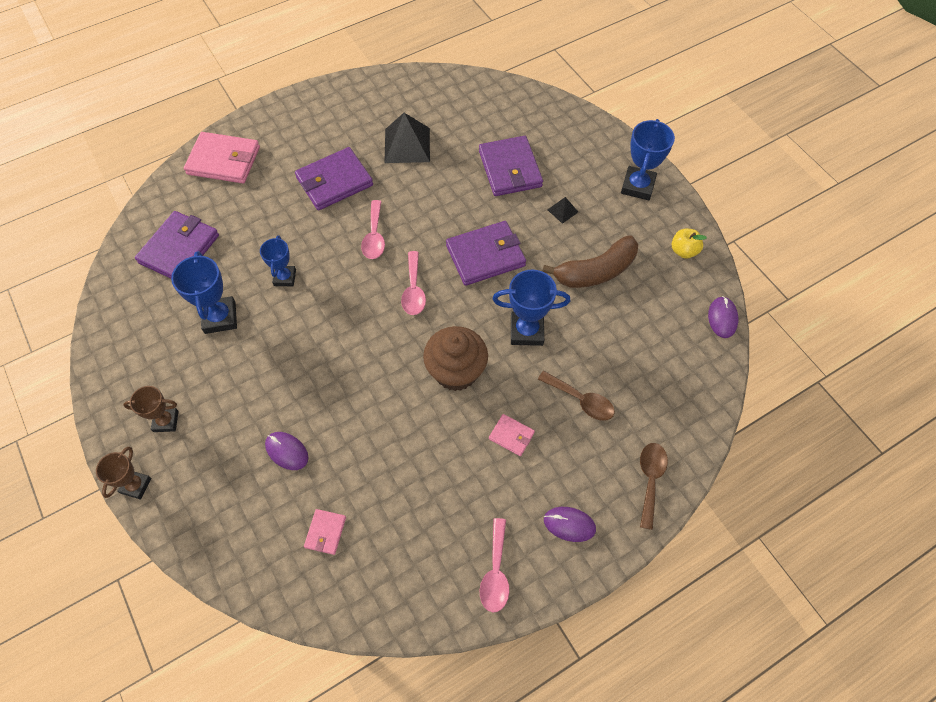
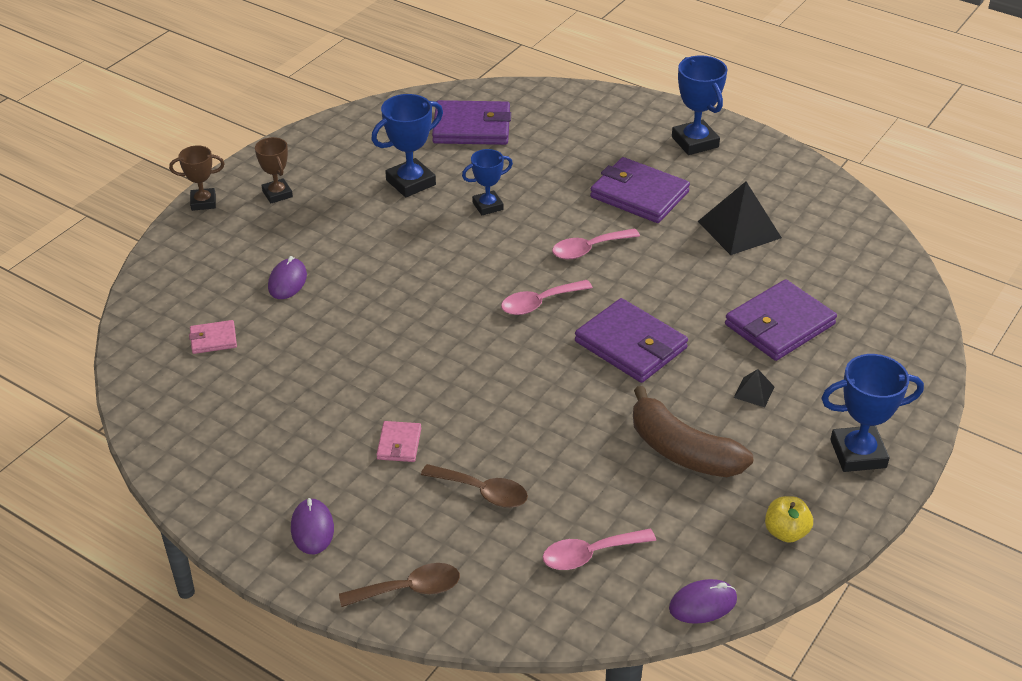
camera: 65 degrees right, 20 degrees down
pink wallet [184,132,260,183] -> none
brown cupcake [423,326,488,391] -> none
pink spoon [480,518,509,612] -> pink spoon moved to [543,529,656,570]
blue trophy [492,269,570,346] -> blue trophy moved to [672,55,727,155]
brown spoon [538,371,615,421] -> brown spoon turned 75 degrees counterclockwise [421,464,528,508]

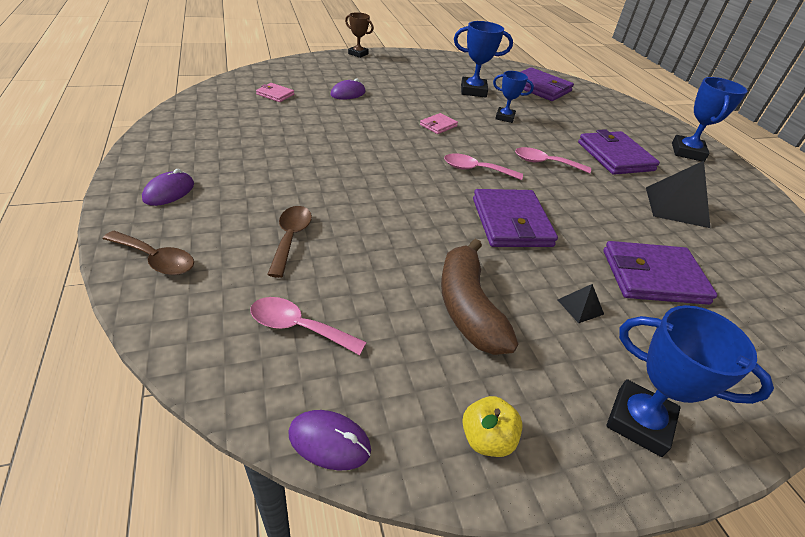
camera: 35 degrees right, 0 degrees up
brown trophy [255,137,293,203] -> none
pink wallet [376,421,421,462] -> pink wallet moved to [420,113,458,134]
brown spoon [421,464,528,508] -> brown spoon turned 150 degrees counterclockwise [267,206,312,278]

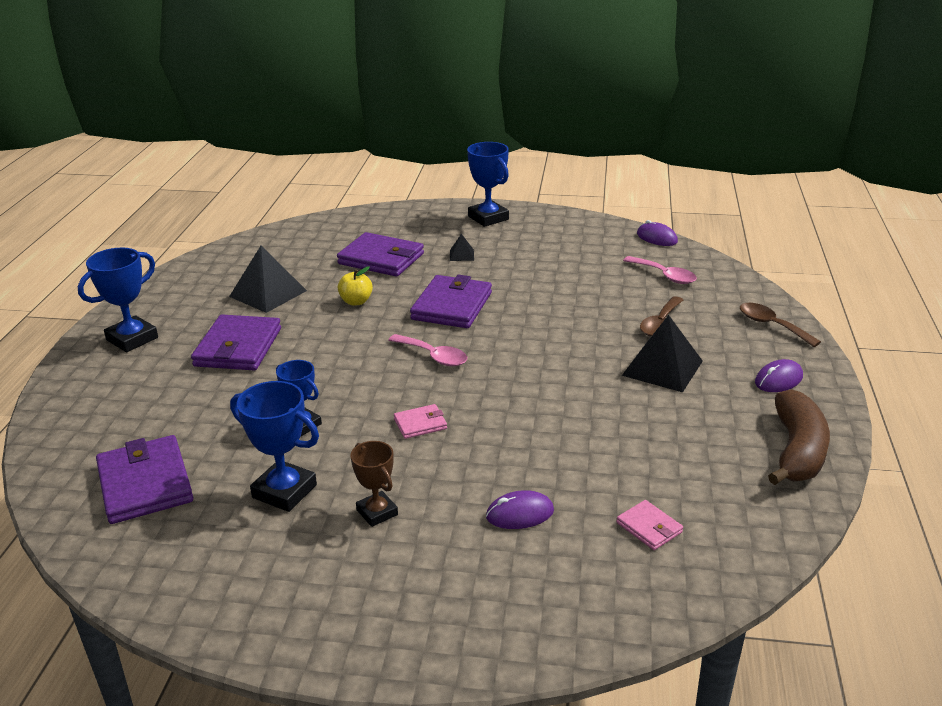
camera: 150 degrees left, 10 degrees down
brown trophy [345,12,374,58] -> brown trophy moved to [350,441,398,527]
brown banana [441,239,519,355] -> brown banana moved to [768,389,830,485]
yellow apple [462,396,523,457] -> yellow apple moved to [338,266,373,306]
pink spoon [515,147,591,173] -> none
none -> black pyramid [622,315,703,392]

